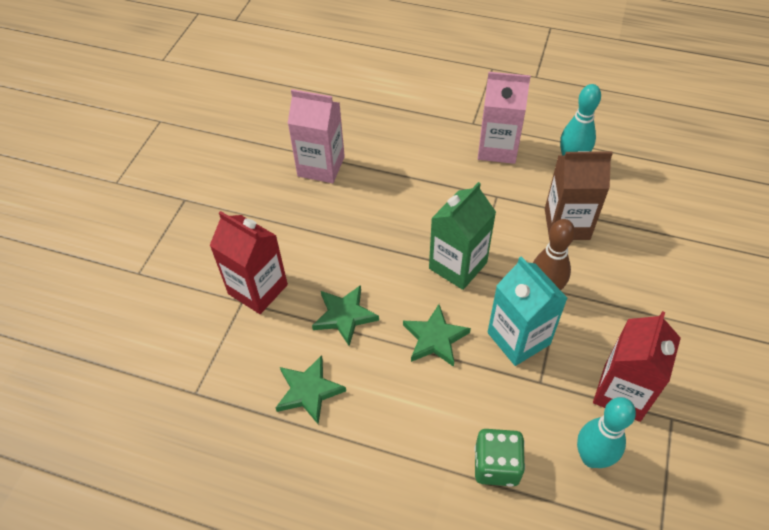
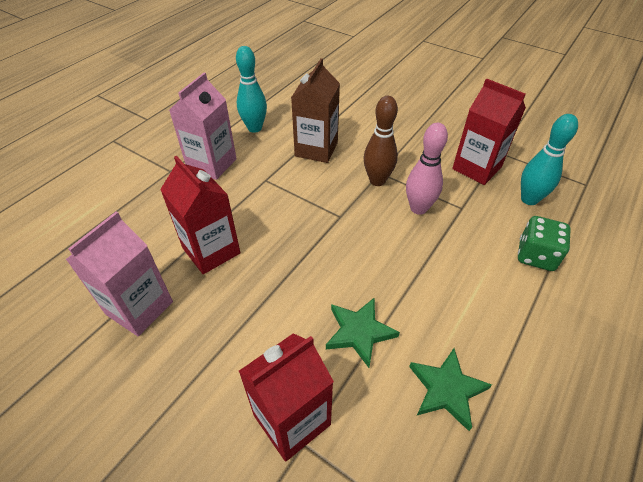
camera: 75 degrees left, 5 degrees down
green star [403,304,471,367] -> none
green carton [429,182,496,290] -> none
turquoise carton [488,256,568,366] -> pink bowling pin [406,123,448,215]
none -> red carton [160,156,240,274]

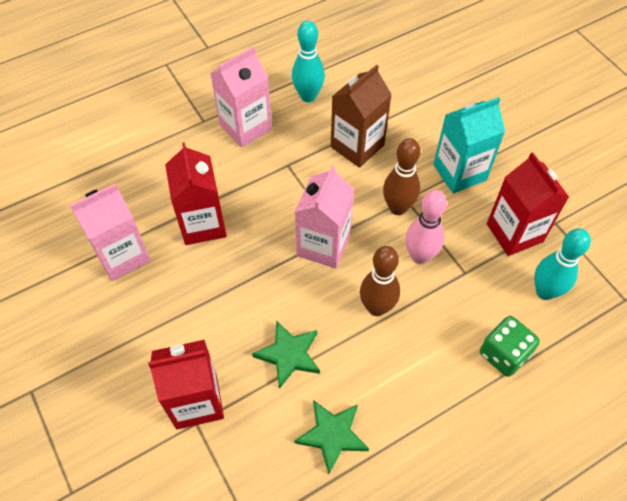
camera: 25 degrees right, 10 degrees up
none -> pink carton [295,165,354,269]
none -> brown bowling pin [360,246,400,316]
none -> turquoise carton [433,97,505,193]

